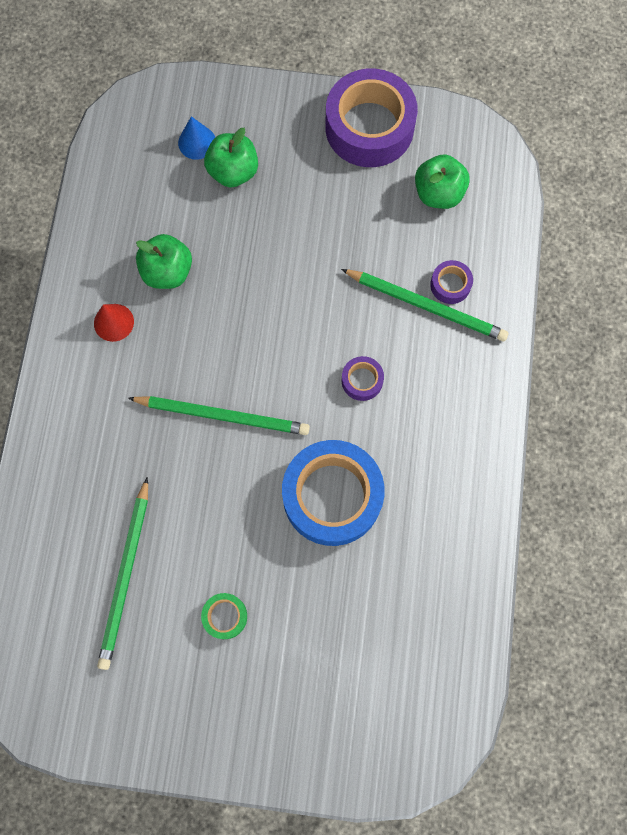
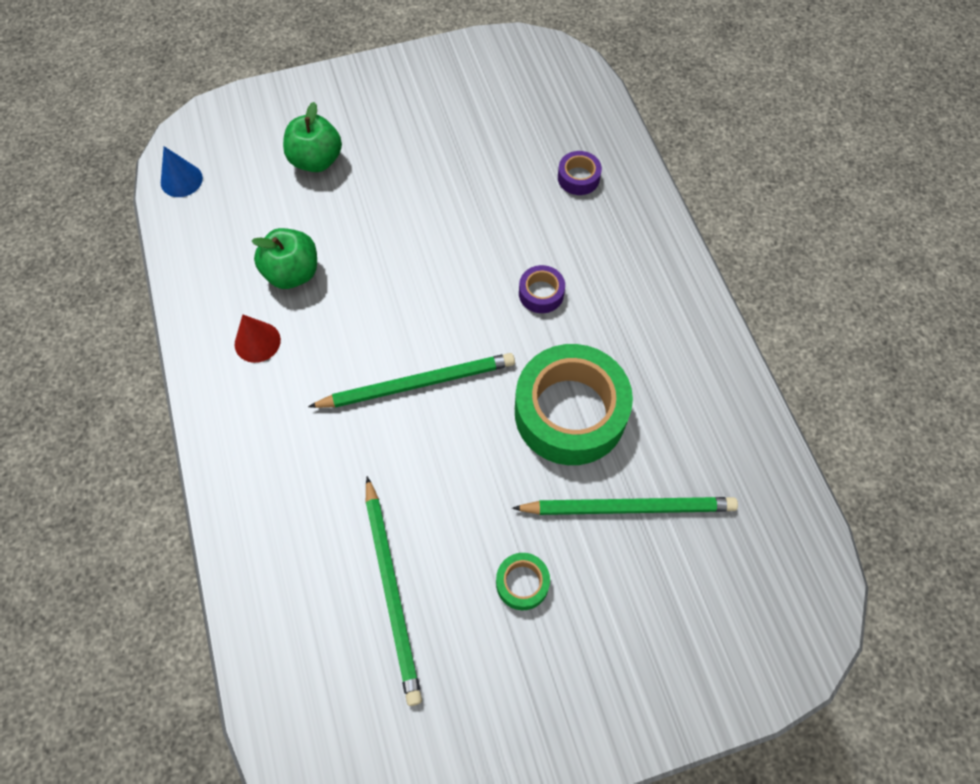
camera: 25 degrees left, 10 degrees down
blue cone [178,116,215,160] -> blue cone moved to [161,146,203,197]
blue tape [282,440,385,546] -> green tape [515,344,633,465]
purple tape [325,69,418,167] -> none
green pencil [341,269,509,342] -> green pencil moved to [512,497,738,515]
green apple [415,154,470,209] -> none

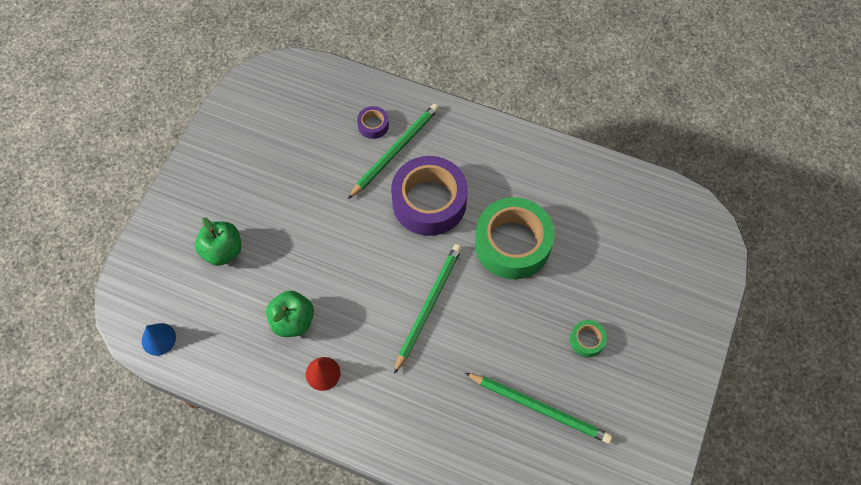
camera: 50 degrees left, 0 degrees up
green pencil [512,497,738,515] -> green pencil moved to [348,104,439,199]
purple tape [519,265,565,313] -> purple tape [391,156,468,236], size x2.31

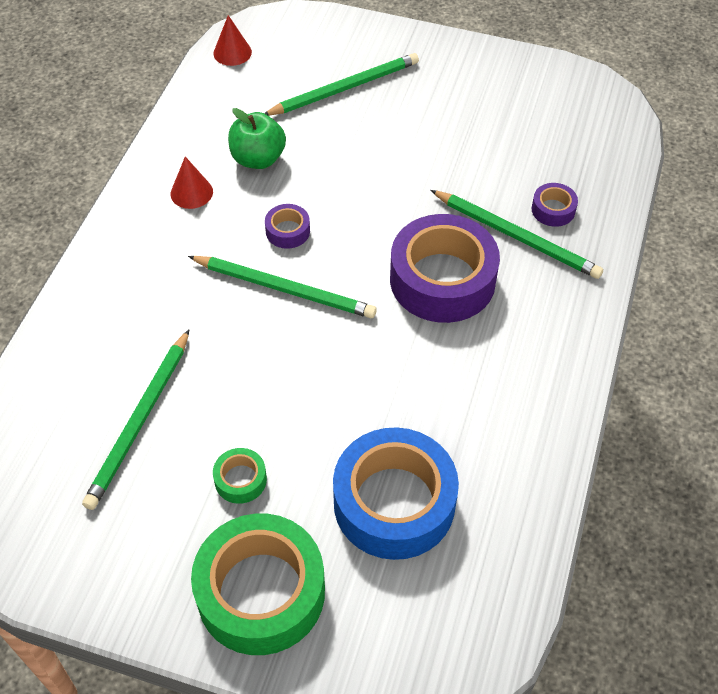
camera: 85 degrees right, 10 degrees down
blue cone [142,323,176,356] -> red cone [213,15,252,66]
green apple [195,217,241,266] -> green pencil [264,53,419,116]
green tape [475,197,555,279] -> green tape moved to [191,514,325,655]
none -> purple tape [265,204,310,249]
none -> blue tape [333,427,459,560]

